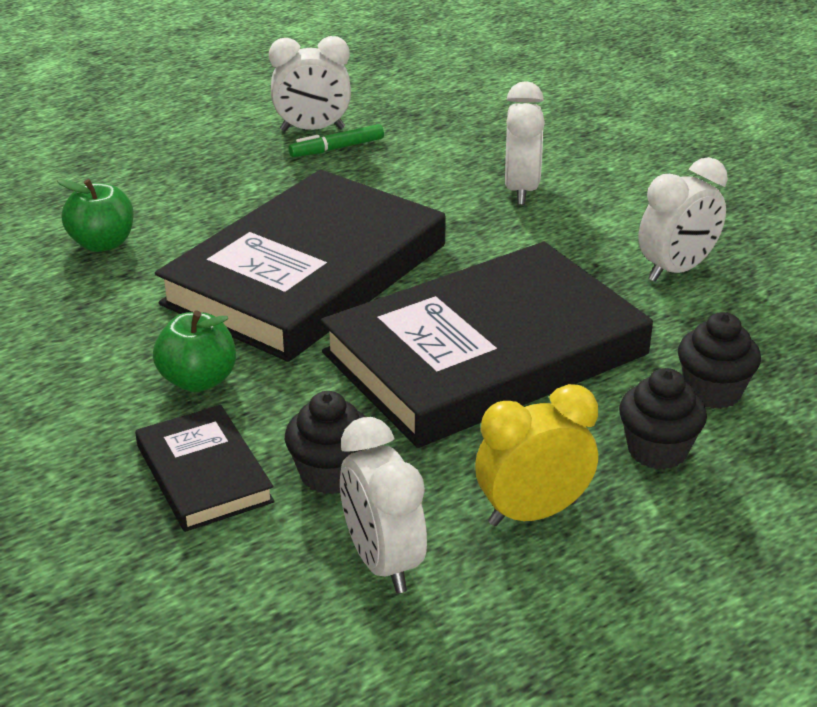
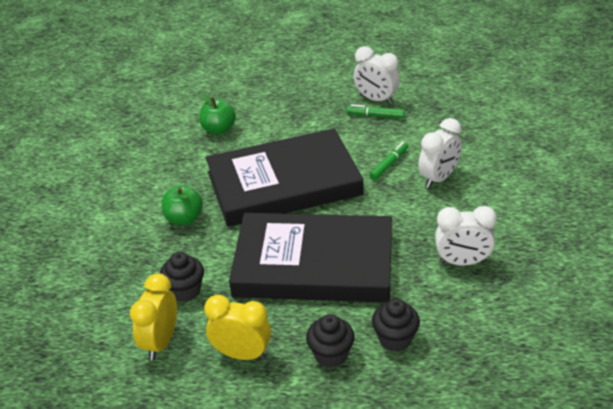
camera: 40 degrees right, 5 degrees up
black book [135,405,275,532] -> none
white clock [340,417,427,593] -> yellow clock [130,273,177,360]
none -> green marker [369,142,409,180]

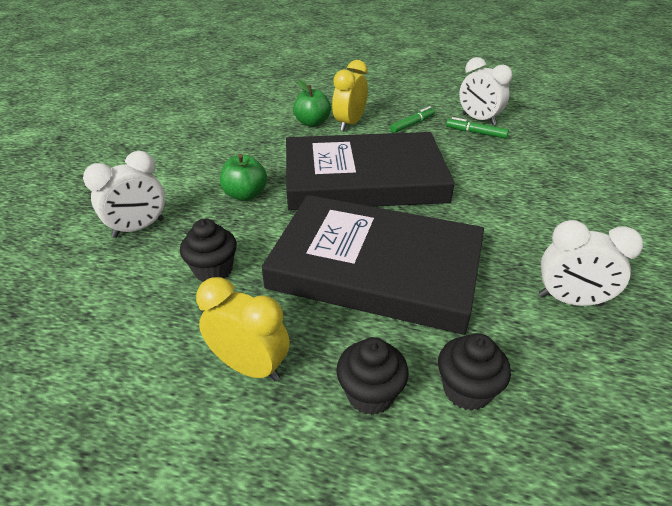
camera: 10 degrees right, 0 degrees up
yellow clock [130,273,177,360] -> yellow clock moved to [332,60,368,131]
green marker [369,142,409,180] -> green marker moved to [390,106,435,133]
white clock [418,118,462,188] -> white clock moved to [83,151,165,238]

